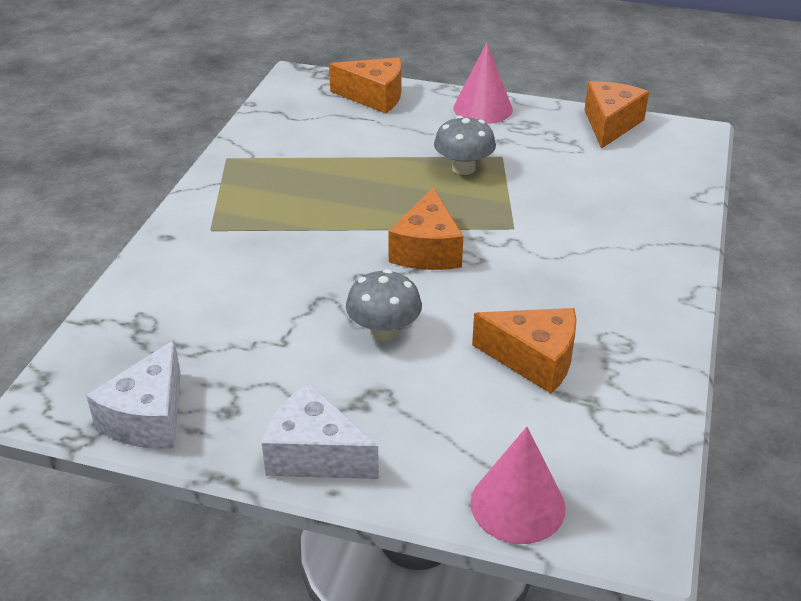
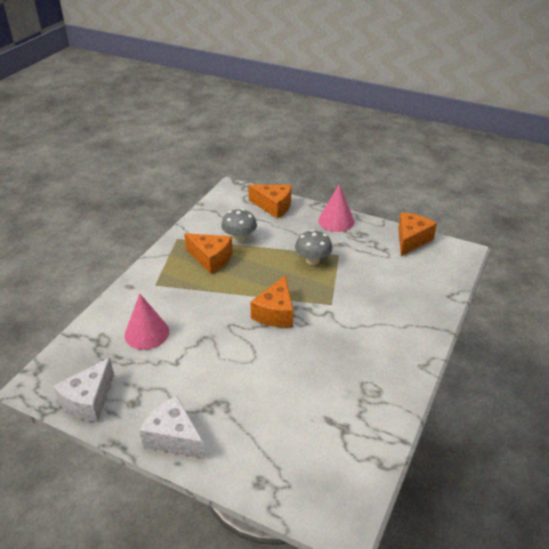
camera: 10 degrees right, 0 degrees up
grey mushroom [346,269,422,341] -> grey mushroom moved to [221,209,257,242]
pink cone [470,427,566,544] -> pink cone moved to [124,293,169,350]
orange cheese [472,308,577,394] -> orange cheese moved to [184,233,233,274]

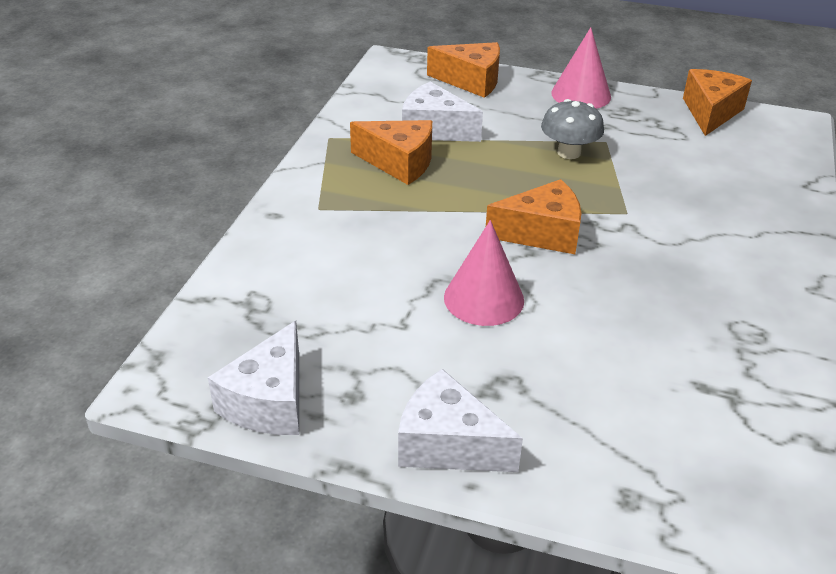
camera: 10 degrees left, 0 degrees up
pink cone [124,293,169,350] -> pink cone moved to [444,220,524,326]
grey mushroom [221,209,257,242] -> white cheese [402,82,483,142]
orange cheese [250,275,293,328] -> orange cheese turned 105 degrees counterclockwise [486,179,581,254]

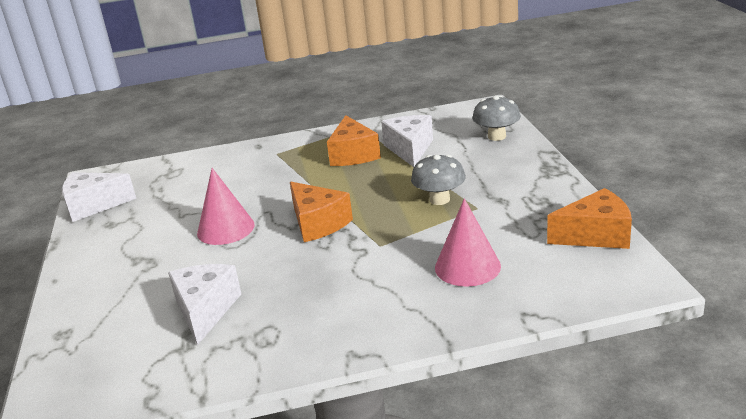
camera: 65 degrees right, 10 degrees down
white cheese [398,369,523,472] -> white cheese moved to [168,264,241,345]
orange cheese [427,42,500,98] -> grey mushroom [472,96,521,141]
pink cone [551,27,611,109] -> pink cone moved to [435,198,501,287]

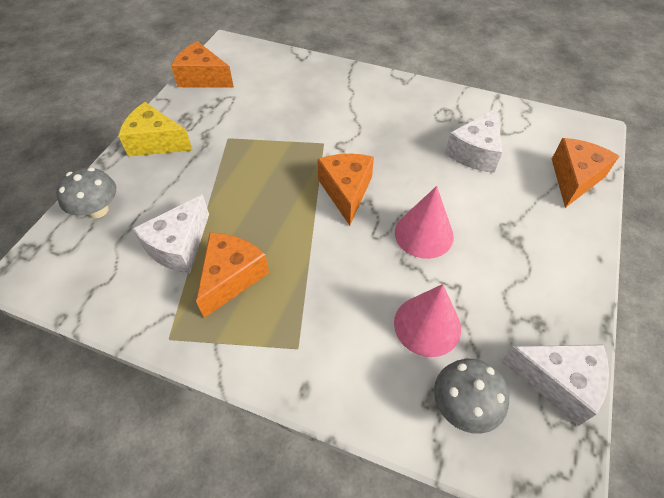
camera: 150 degrees left, 25 degrees up
grey mushroom [411,155,466,205] -> grey mushroom moved to [434,359,509,434]
pink cone [435,198,501,287] -> pink cone moved to [394,284,461,357]
none -> yellow cheese [118,102,192,157]
none -> orange cheese [552,138,619,208]

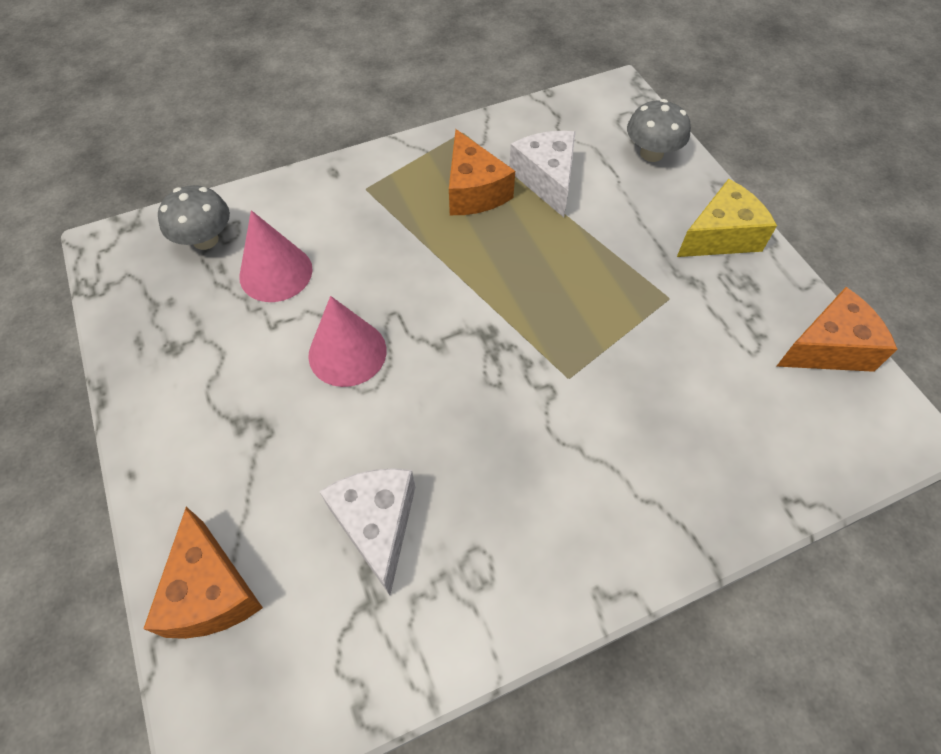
camera: 135 degrees right, 5 degrees up
orange cheese [317,154,374,226] -> none
white cheese [501,344,609,426] -> none

